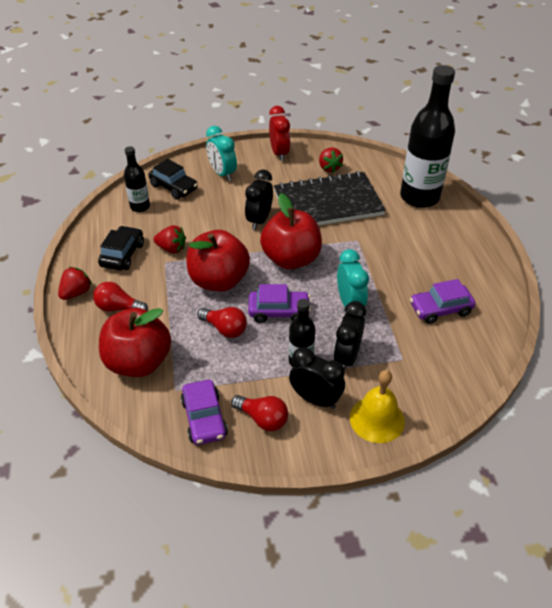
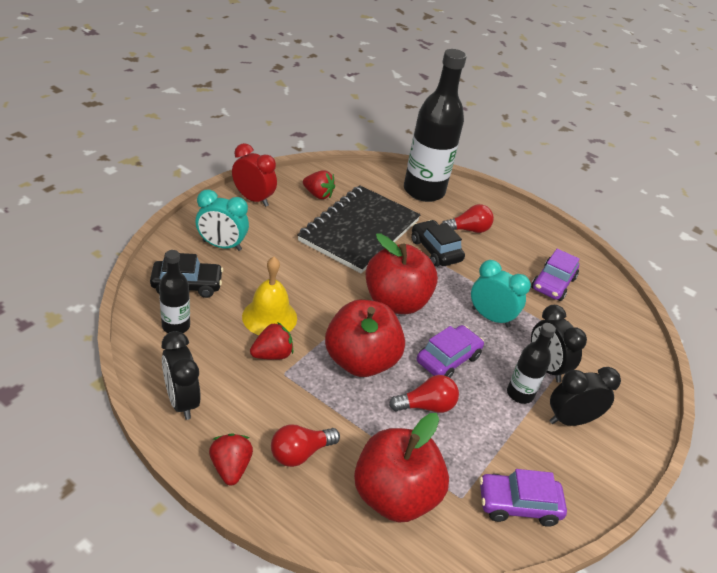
camera: 50 degrees left, 5 degrees down
black car [98,226,144,270] -> black car moved to [411,220,465,267]
purple car [181,380,228,445] -> purple car turned 150 degrees clockwise [479,469,567,527]
red light bulb [231,395,288,431] -> red light bulb moved to [442,204,494,233]
black clock [245,170,273,230] -> black clock moved to [162,331,201,420]
yellow bell [350,370,405,443] -> yellow bell moved to [242,257,297,335]

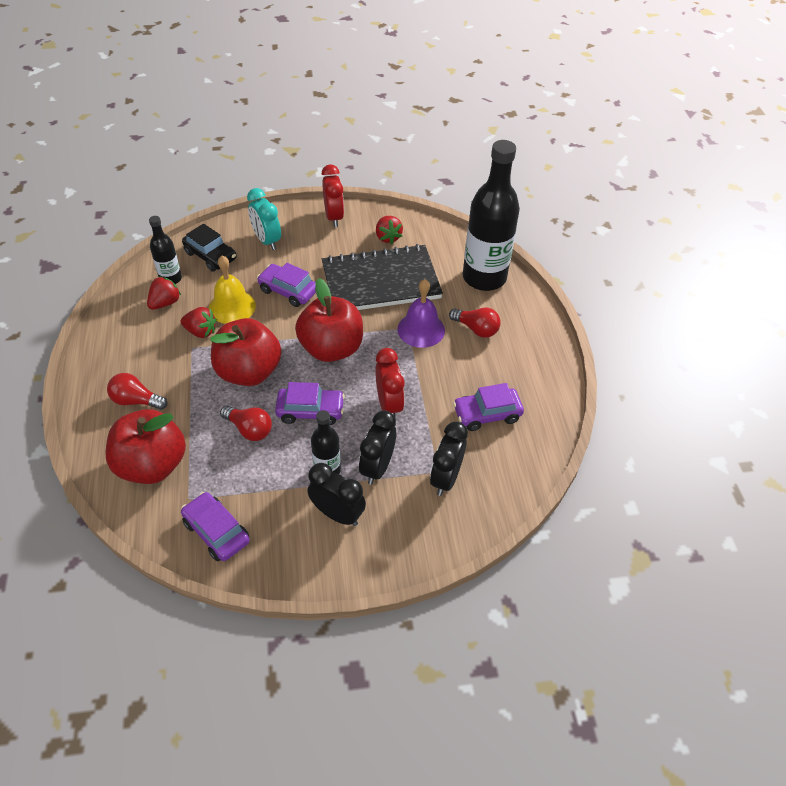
camera: 50 degrees right, 10 degrees up
black clock [162,331,201,420] -> black clock moved to [430,421,468,496]
red strawberry [209,434,253,485] -> red strawberry moved to [147,276,181,310]
black car [411,220,465,267] -> purple bell [397,279,445,348]
turquoise clock [471,260,531,327] -> red clock [375,348,405,417]
none -> purple car [257,263,316,307]

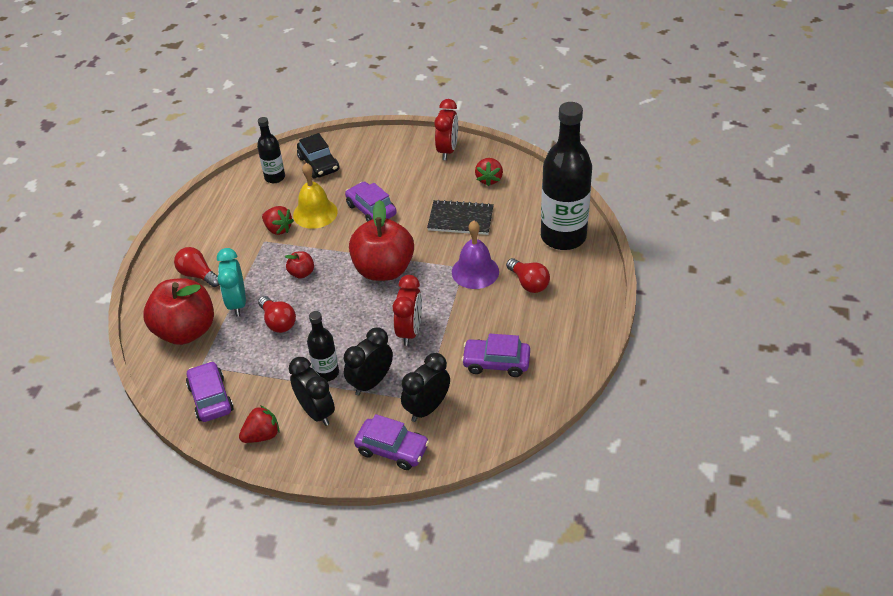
camera: 25 degrees right, 5 degrees down
red strawberry [147,276,181,310] -> red strawberry moved to [239,405,280,443]
red apple [210,318,282,386] -> red apple [285,251,314,279], size x0.43
turquoise clock [247,188,281,250] -> turquoise clock moved to [217,248,246,316]
purple car [275,382,345,425] -> purple car moved to [354,414,429,470]
black notebook [322,244,443,310] -> black notebook [427,200,494,235], size x0.57

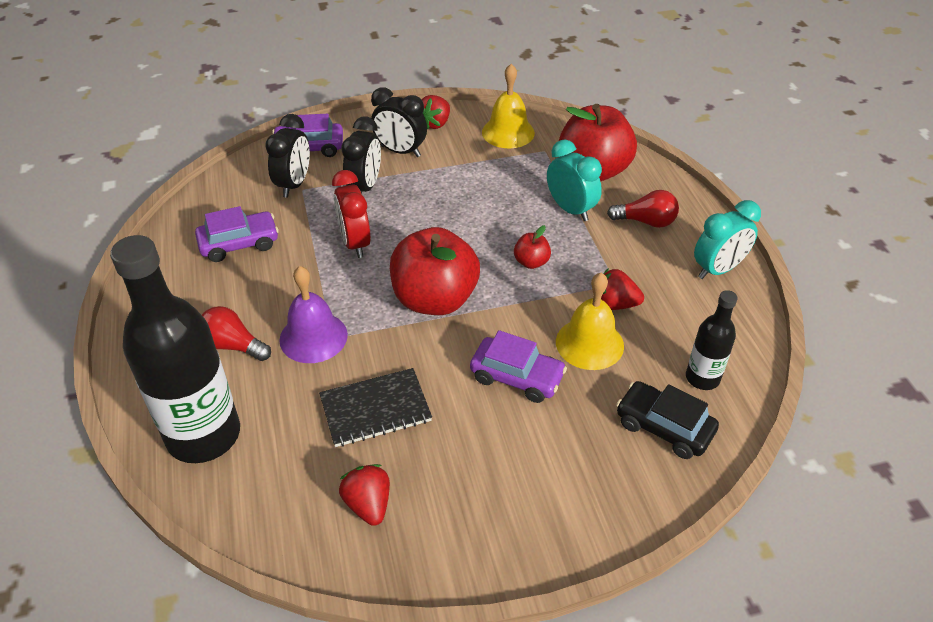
camera: 150 degrees right, 0 degrees up
purple car [186,361,233,422] -> yellow bell [482,64,535,148]
red light bulb [258,296,296,333] -> none
black bottle [307,311,339,382] -> none
red clock [434,99,458,160] -> none
none -> turquoise clock [694,200,761,279]

